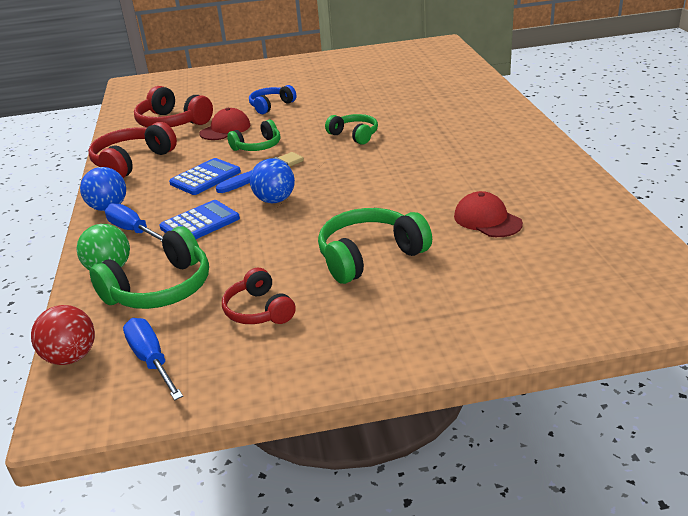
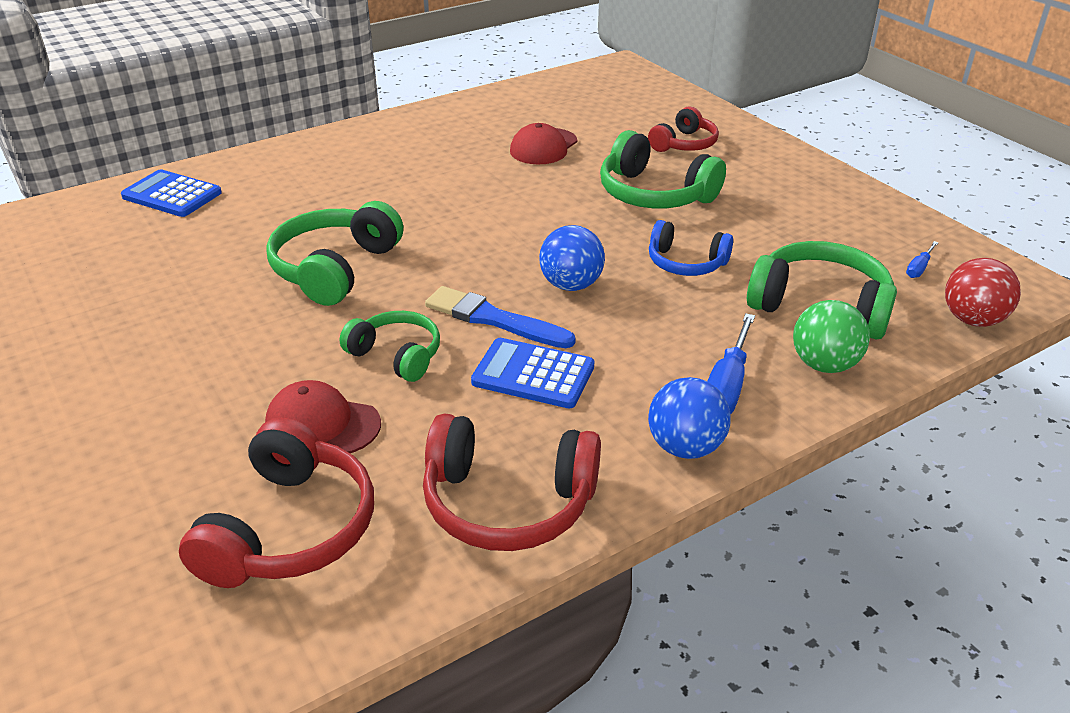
camera: 115 degrees left, 5 degrees up
blue screwdriver [123,318,183,400] -> blue screwdriver [906,241,939,278], size x0.52
blue calculator [160,200,240,239] -> blue calculator moved to [121,169,222,217]
red headphones [222,268,296,324] -> red headphones moved to [648,106,719,152]
blue headphones [249,85,296,114] -> blue headphones moved to [649,220,733,276]
green headphones [325,114,378,145] -> green headphones [266,201,403,306], size x1.59

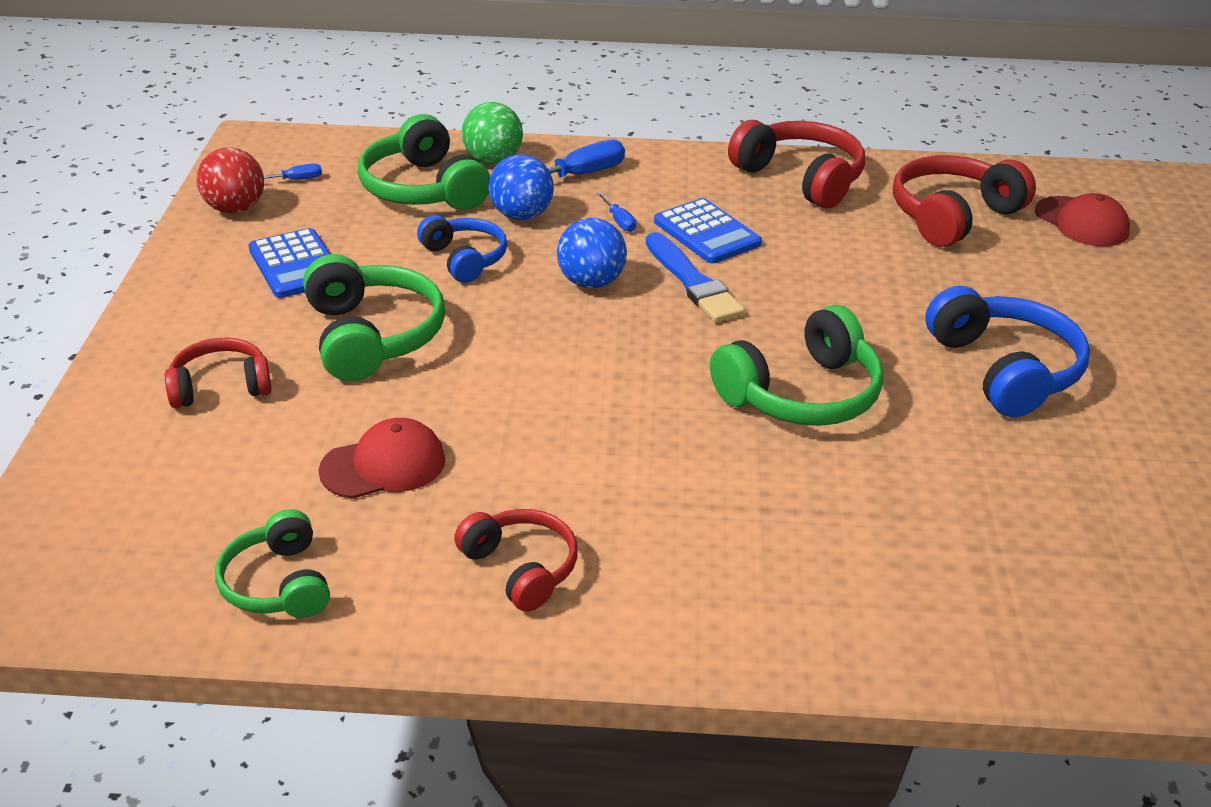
camera: 145 degrees left, 0 degrees up
blue calculator [121,169,222,217] -> blue calculator moved to [249,228,330,298]
red cap [265,380,381,453] -> red cap moved to [1035,193,1130,246]
green headphones [340,311,440,382] -> green headphones moved to [215,509,330,618]
blue ball [648,377,731,459] -> blue ball moved to [488,154,554,220]
red ball [945,258,1021,327] -> red ball moved to [197,148,264,214]
none -> red headphones [454,509,578,612]
none -> blue screwdriver [597,192,636,232]
none -> blue headphones [925,286,1090,417]

